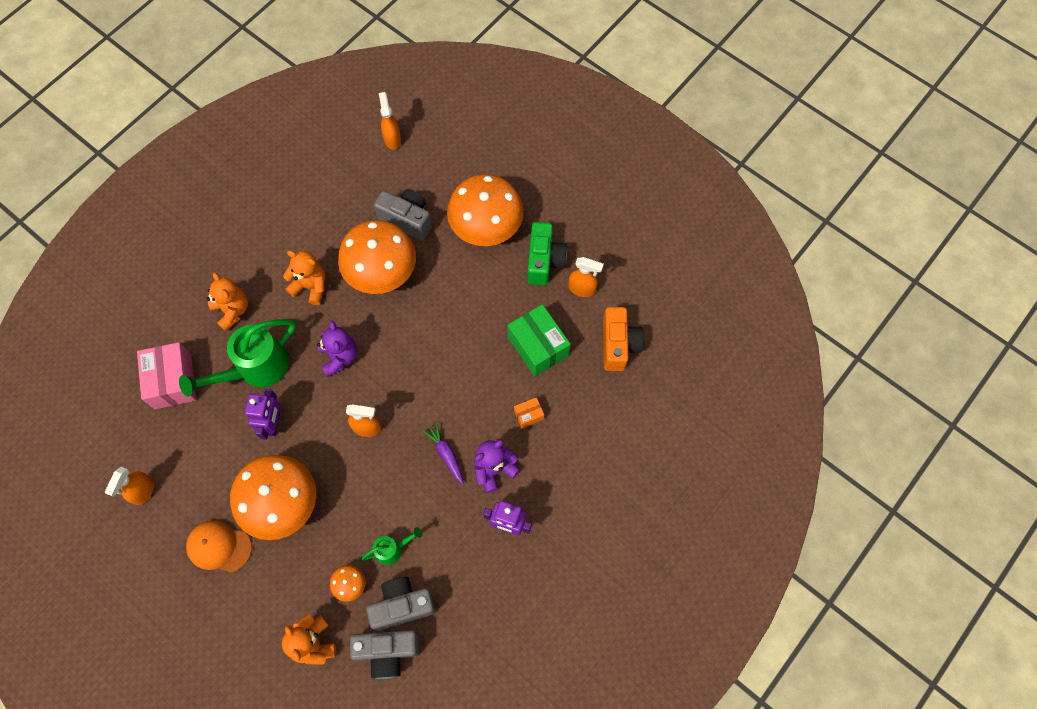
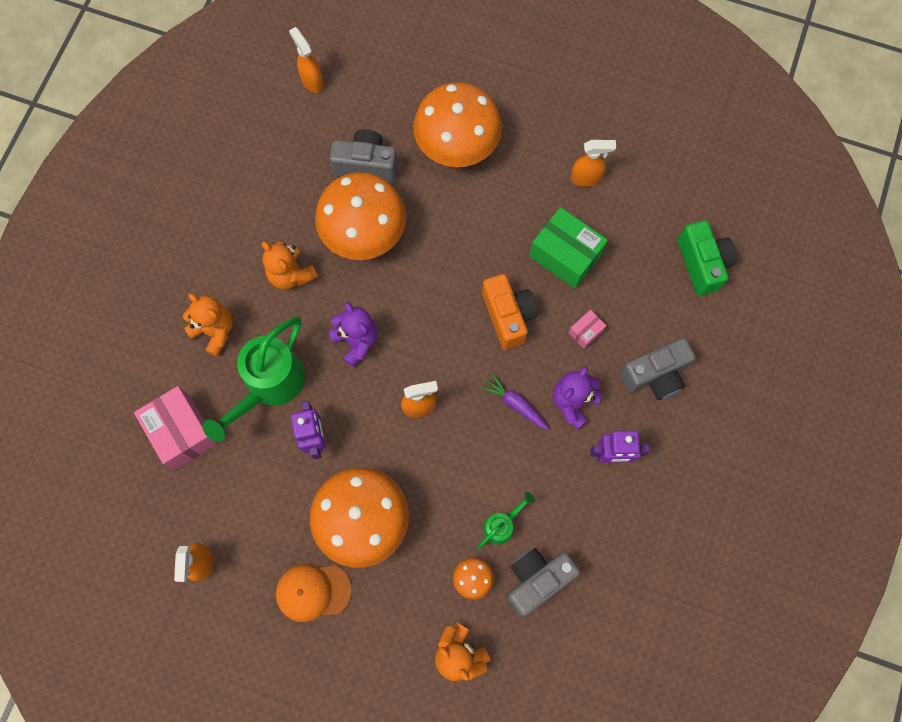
camera: 20 degrees left, 5 degrees up
orange teddy bear [283,250,325,305] -> orange teddy bear turned 135 degrees counterclockwise [262,241,318,290]
grey camera [350,630,419,679] -> grey camera moved to [620,338,696,400]
orange box [514,397,544,428] -> pink box [569,310,606,349]
green camera [527,222,567,285] -> green camera moved to [678,220,737,296]
orange camera [603,307,644,371] -> orange camera moved to [482,274,538,349]

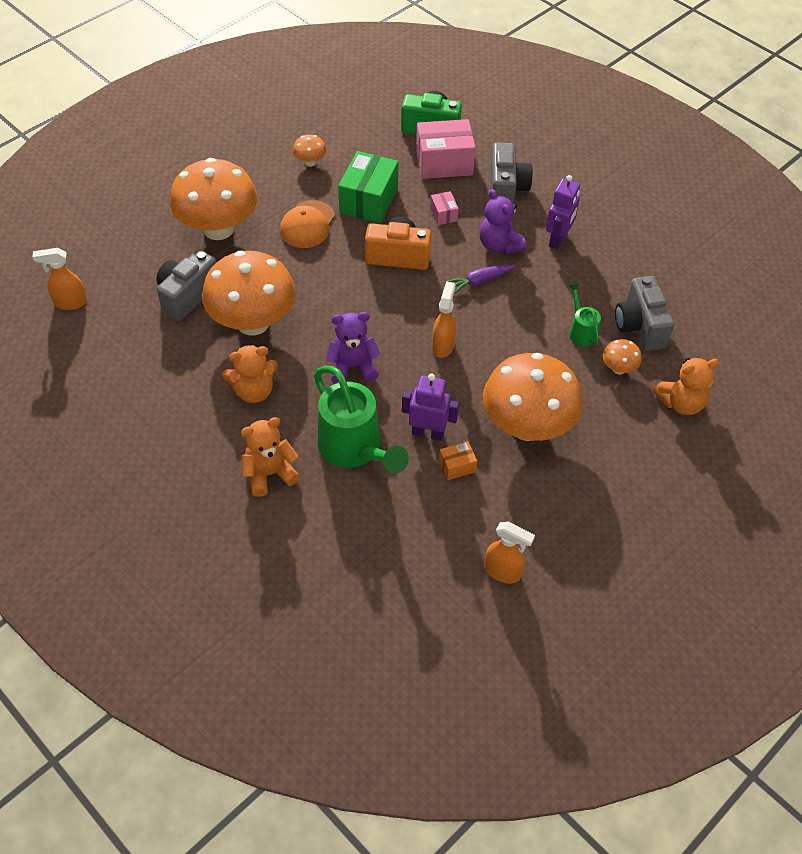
camera: 65 degrees left, 20 degrees down
pink box [134,386,218,470] -> pink box moved to [416,119,475,179]
orange cap [276,564,352,622] -> orange cap moved to [280,200,335,248]
green box [529,207,608,289] -> green box turned 45 degrees counterclockwise [338,151,398,223]
orange spray bottle [571,140,616,187] -> orange mushroom [293,135,326,167]
none -> orange box [439,441,477,480]

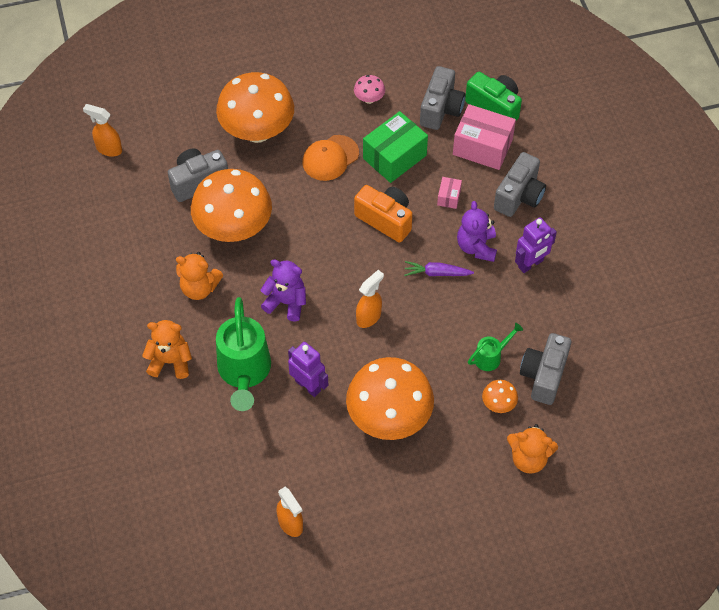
camera: 30 degrees right, 5 degrees up
orange mushroom [293,135,326,167] -> pink mushroom [354,75,385,104]
orange box [439,441,477,480] -> none
green watering can [568,283,601,347] -> green watering can turned 45 degrees clockwise [468,323,523,371]
none -> grey camera [420,66,466,130]

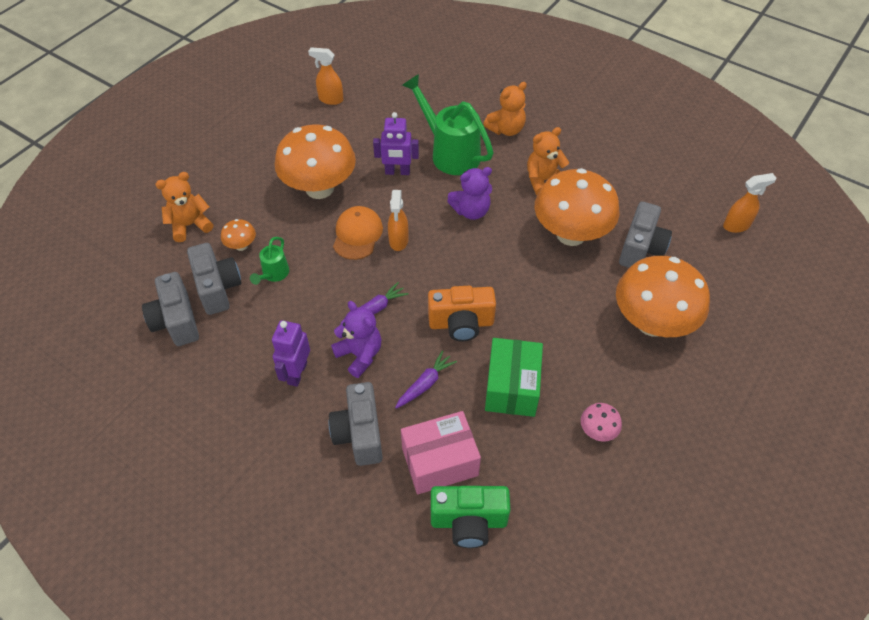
camera: 140 degrees right, 5 degrees down
orange cap [302,135,359,181] -> orange cap moved to [333,206,383,260]
grey camera [420,66,466,130] -> grey camera moved to [142,272,199,346]
pink box [437,177,462,209] -> purple carrot [395,350,457,409]

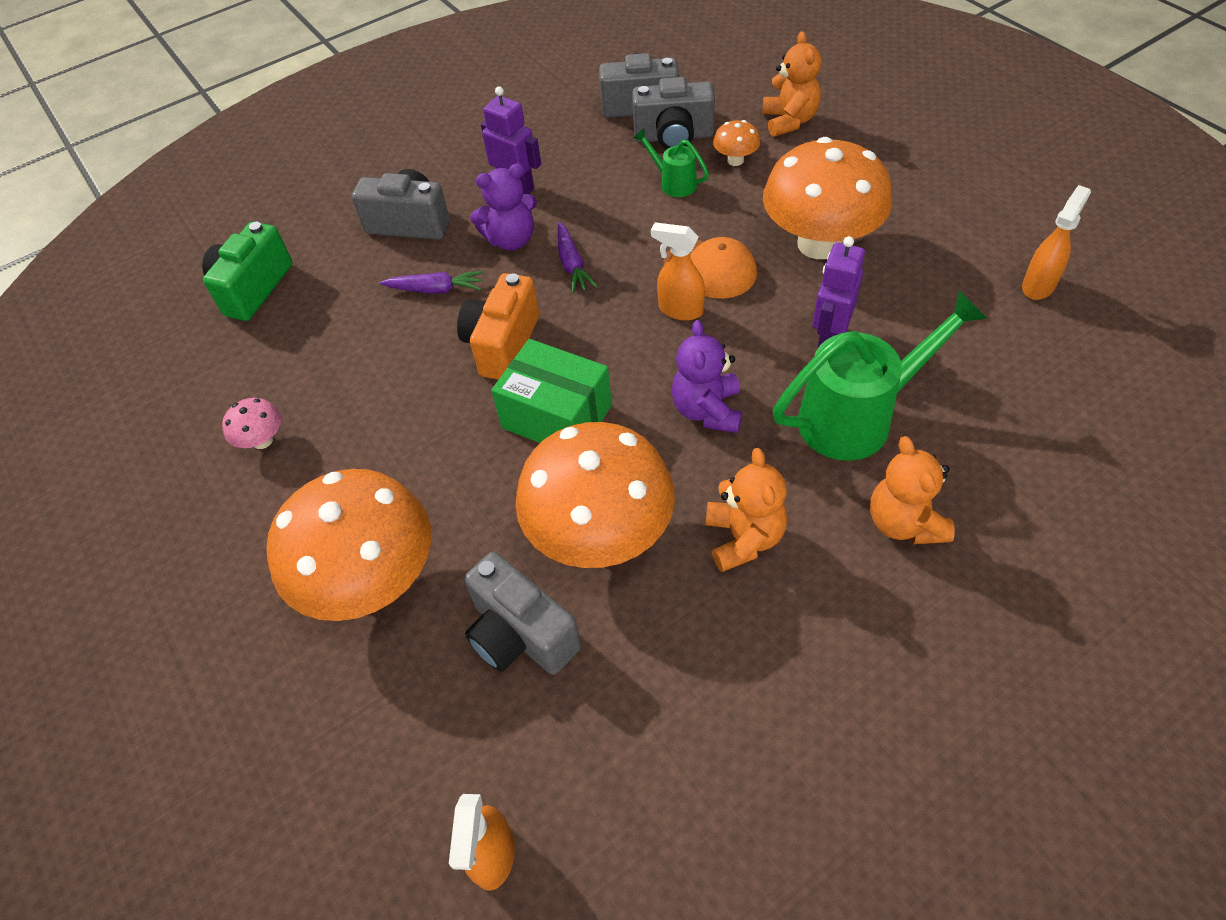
camera: 115 degrees right, 0 degrees up
purple carrot [395,350,457,409] -> purple carrot turned 60 degrees counterclockwise [380,271,484,294]
pink box [401,411,481,494] -> none
green box [485,338,543,417] -> green box moved to [491,339,612,443]

